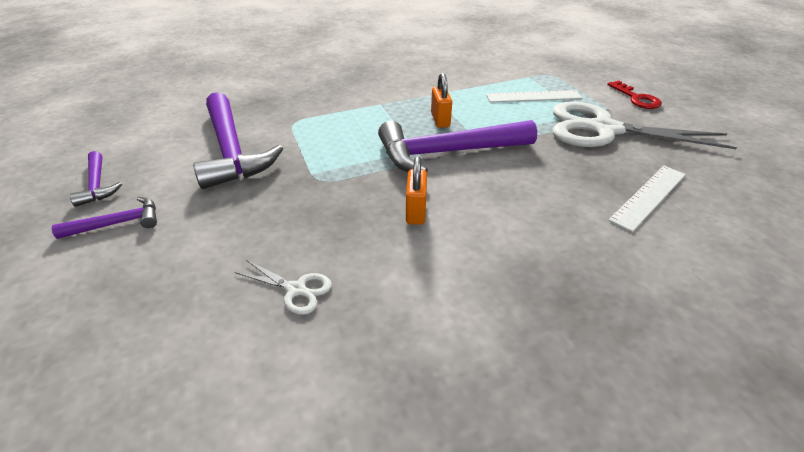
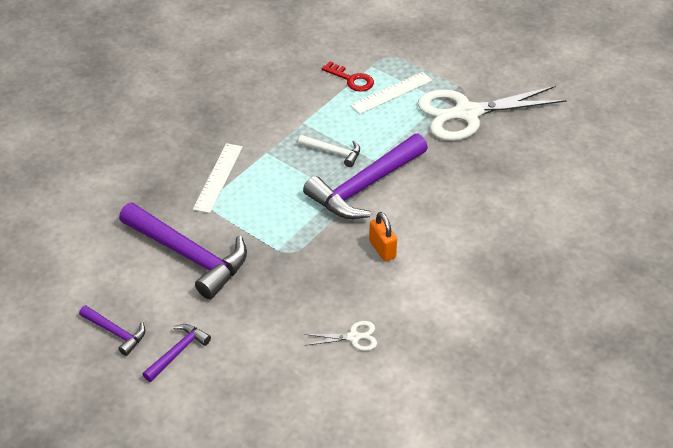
camera: 30 degrees left, 5 degrees up
orange padlock [431,73,452,128] -> white hammer [298,135,360,167]
red key [607,81,662,109] -> red key moved to [322,61,374,92]
white ruler [609,166,686,232] -> white ruler moved to [193,143,243,213]

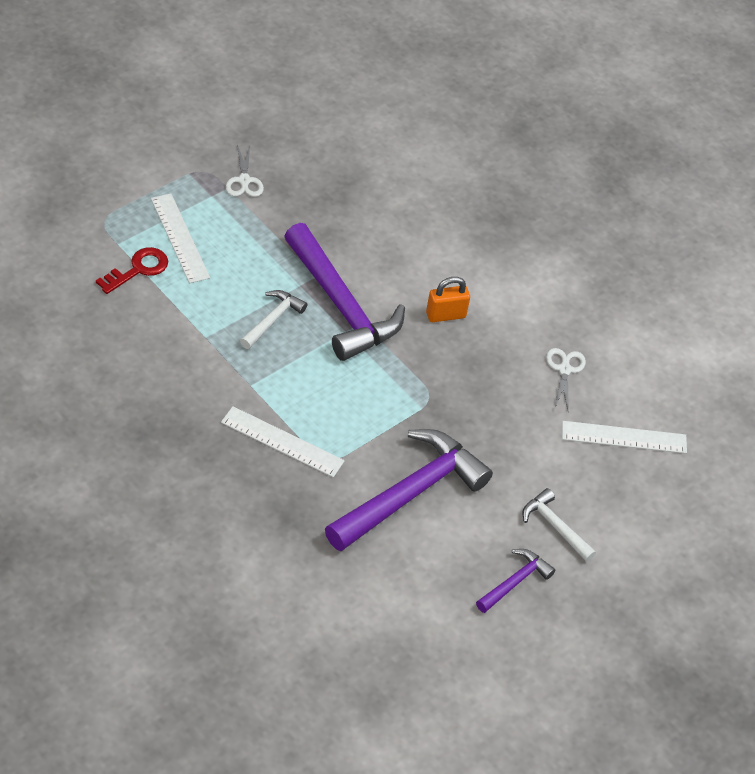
camera: 85 degrees left, 5 degrees up
purple hammer [143,324,211,382] -> white hammer [522,488,596,562]
white scissors [418,86,567,141] -> white scissors [226,144,264,197], size x0.40
none -> white ruler [562,421,687,454]

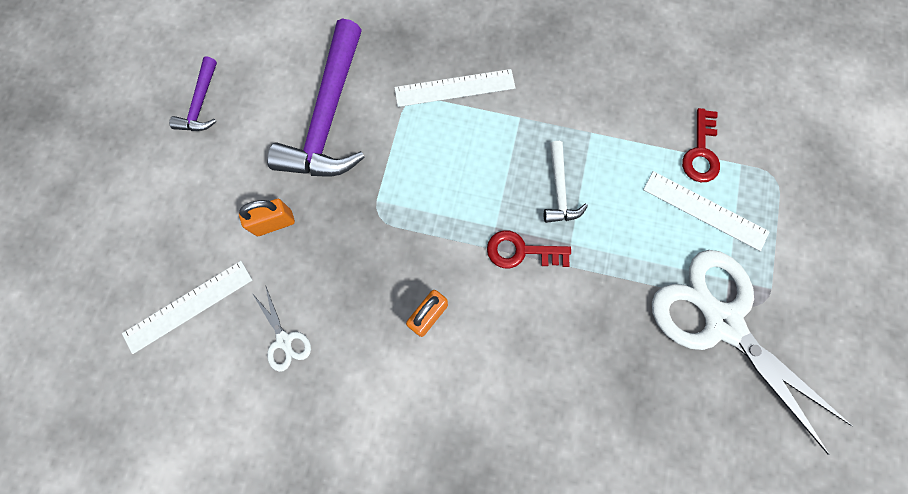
camera: 150 degrees right, 25 degrees up
white scissors [226,144,264,197] -> white scissors [652,250,852,455], size x2.47
purple hammer [284,223,405,361] -> red key [487,230,571,268]
white hammer [522,488,596,562] -> none
none -> orange padlock [239,199,295,236]

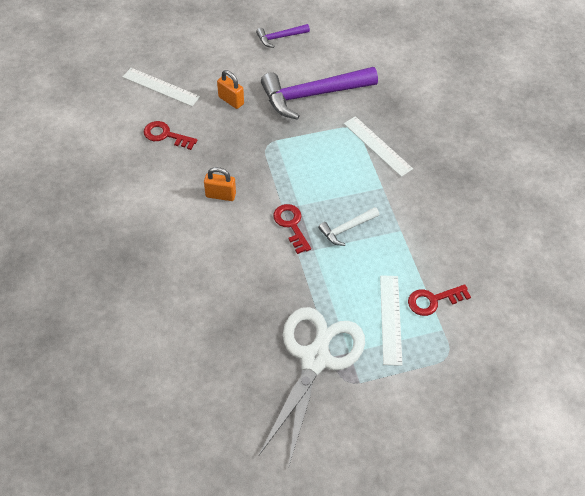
camera: 60 degrees right, 20 degrees down
white scissors [252,287,311,372] -> red key [144,121,198,150]

